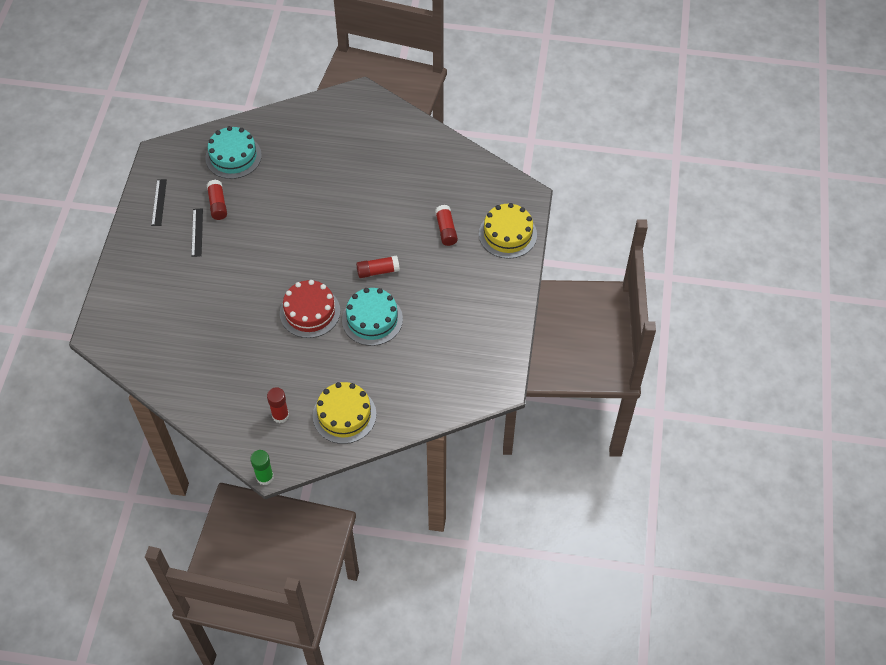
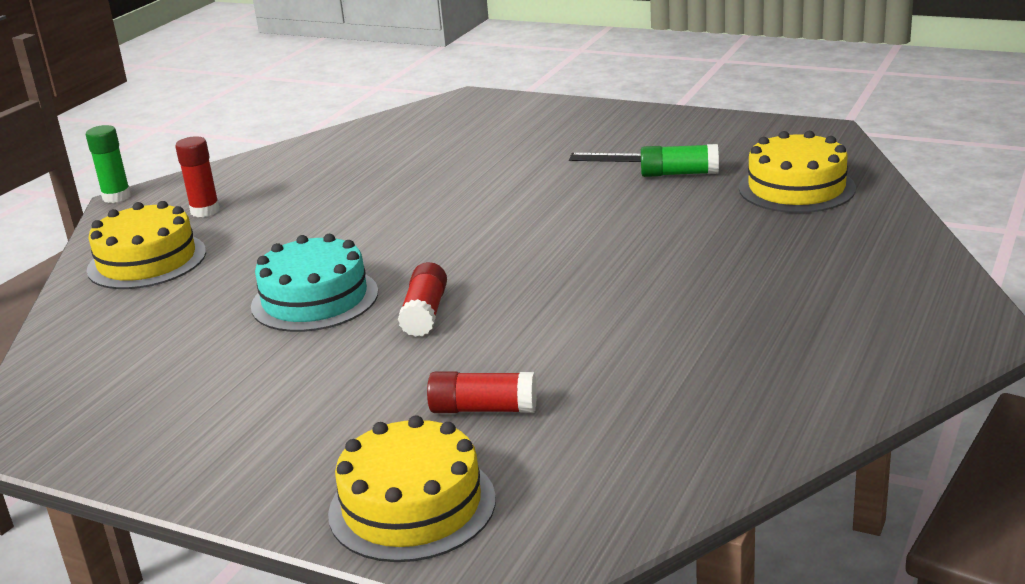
camera: 110 degrees right, 30 degrees down
black ruler [151,179,167,226] -> none
turquoise cake [205,126,262,179] -> yellow cake [739,131,856,213]
red glue stick [207,180,227,220] -> green glue stick [641,144,719,177]
red cake [280,280,340,338] -> none

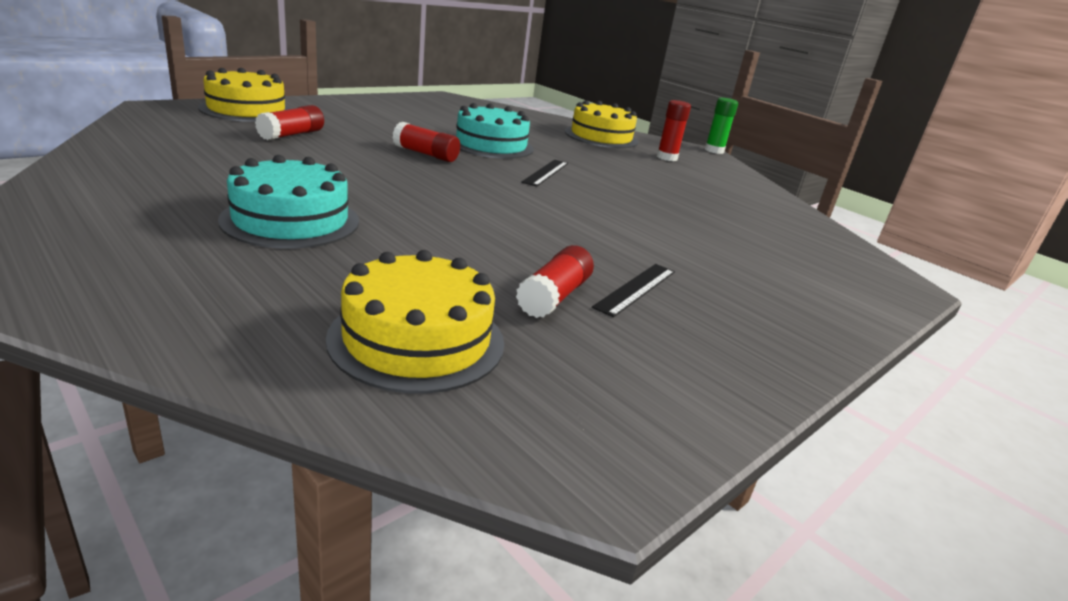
camera: 105 degrees right, 0 degrees up
green glue stick [641,144,719,177] -> red glue stick [516,245,594,318]
none -> turquoise cake [218,155,359,249]
none -> black ruler [521,160,568,187]

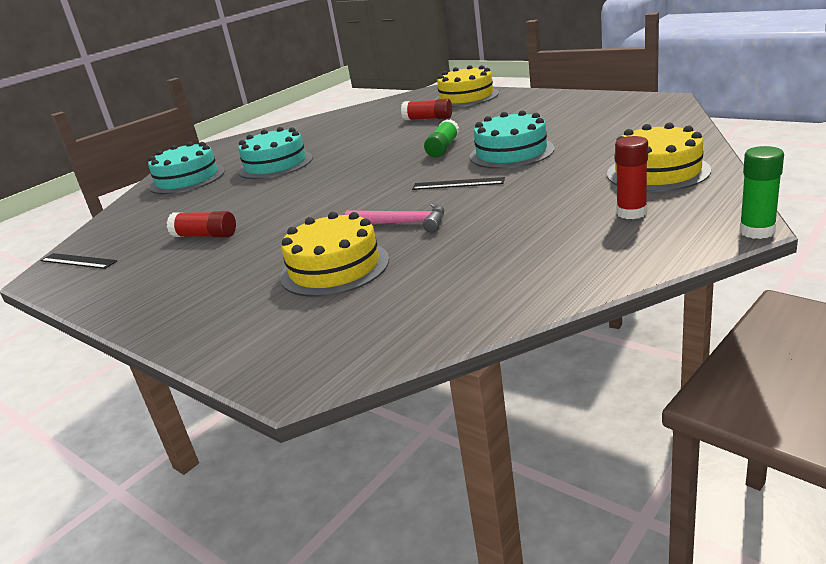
camera: 90 degrees right, 0 degrees up
yellow cake [326,250,504,394] -> yellow cake moved to [280,212,389,297]
red glue stick [393,122,460,162] -> green glue stick [424,119,459,158]
black ruler [592,264,675,317] -> black ruler moved to [40,253,117,269]
none -> turquoise cake [148,142,225,194]
none -> pink hammer [345,203,444,232]

